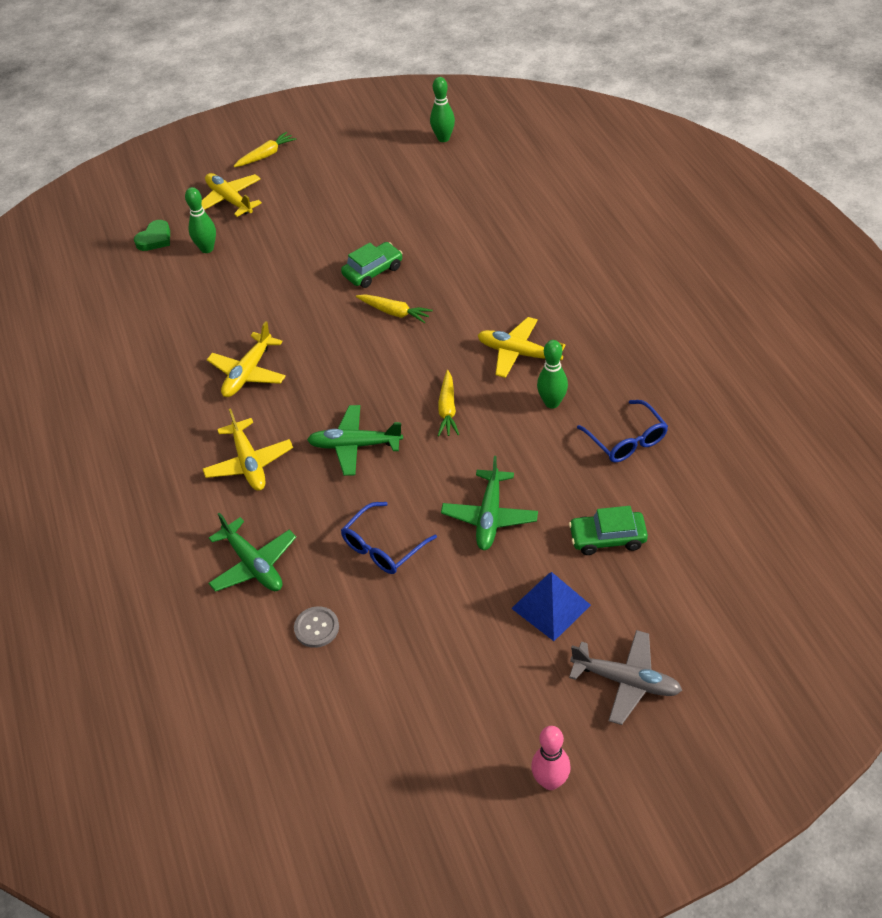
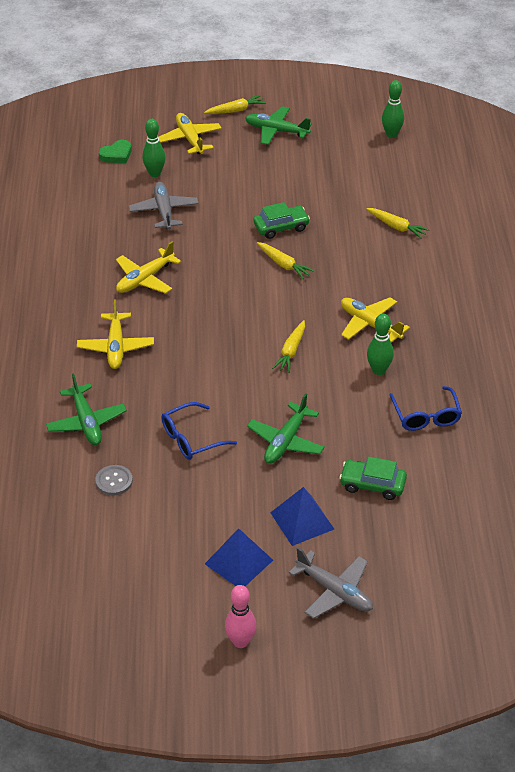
camera: 15 degrees right, 5 degrees down
green plane [307,405,403,476] -> green plane moved to [245,106,312,145]
none -> grey plane [129,182,199,230]
none -> blue pyramid [205,528,273,586]
none -> yellow carrot [366,208,429,239]

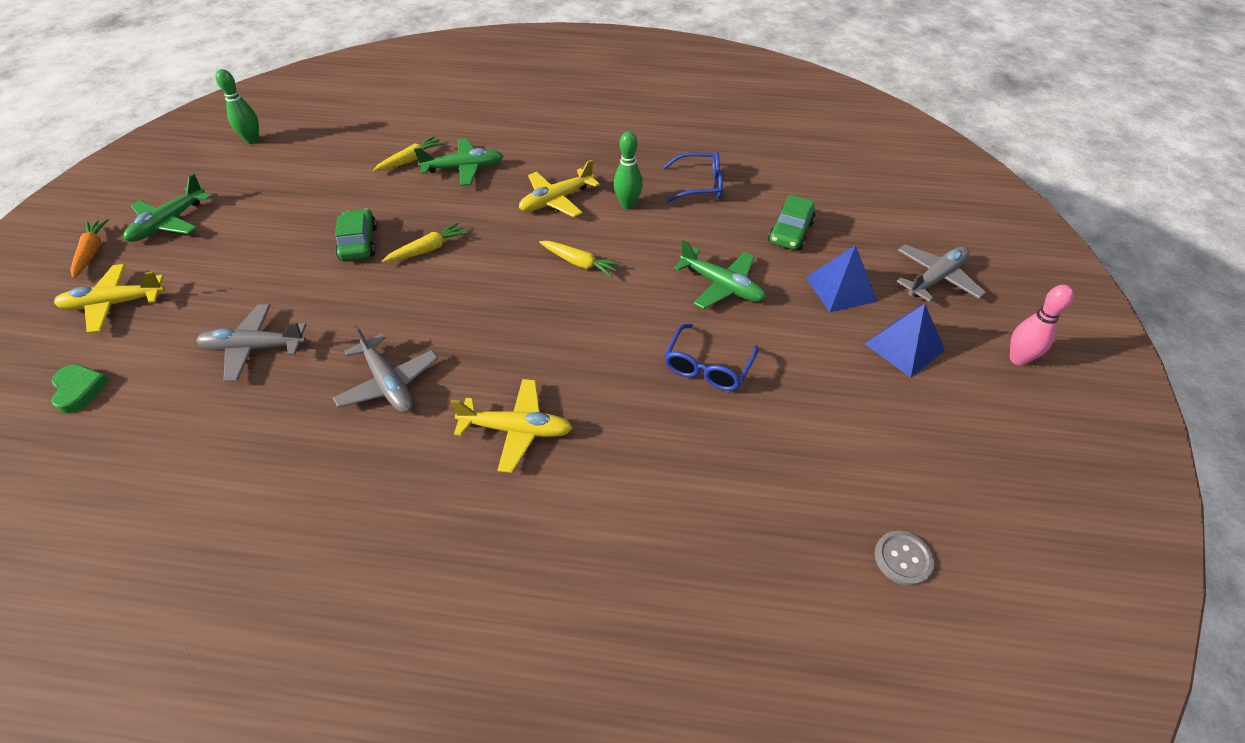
camera: 80 degrees left, 5 degrees up
green plane [46,373,127,445] -> green plane moved to [414,138,503,186]
grey button [95,465,133,496] -> grey button moved to [875,531,934,586]
yellow plane [116,241,181,294] -> grey plane [333,324,438,413]
green bowling pin [142,119,166,177] -> none
blue glasses [162,402,237,460] -> blue glasses turned 45 degrees clockwise [664,324,758,391]
yellow carrot [204,95,266,114] -> orange carrot [70,219,109,279]

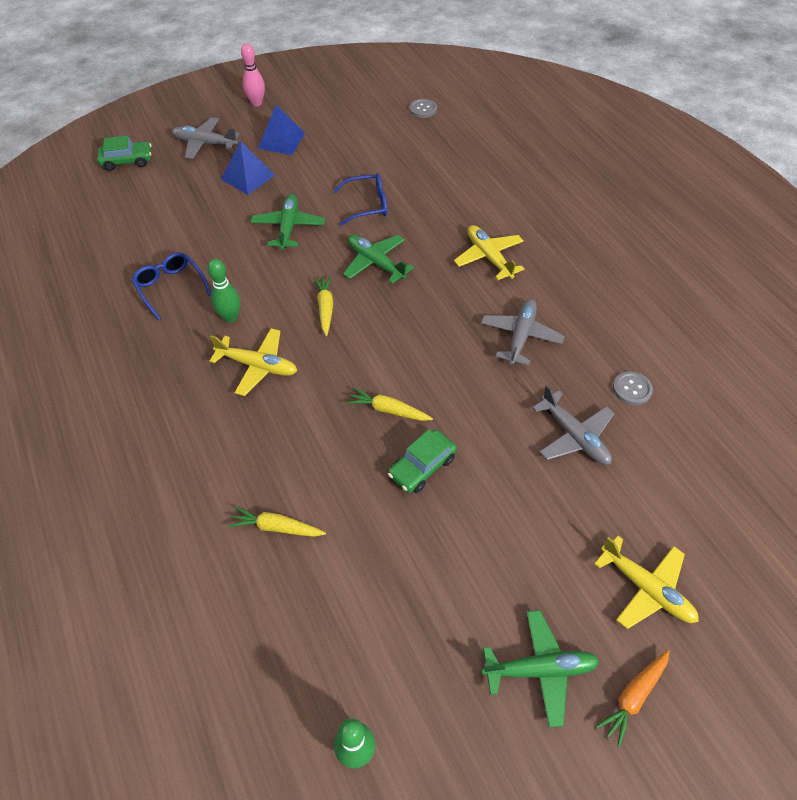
camera: 125 degrees left, 5 degrees up
green heart [51,364,110,414] -> none
green plane [414,138,503,186] -> green plane moved to [343,235,414,284]
green car [768,195,816,250] -> green car moved to [97,136,152,171]
none -> grey button [613,371,653,405]

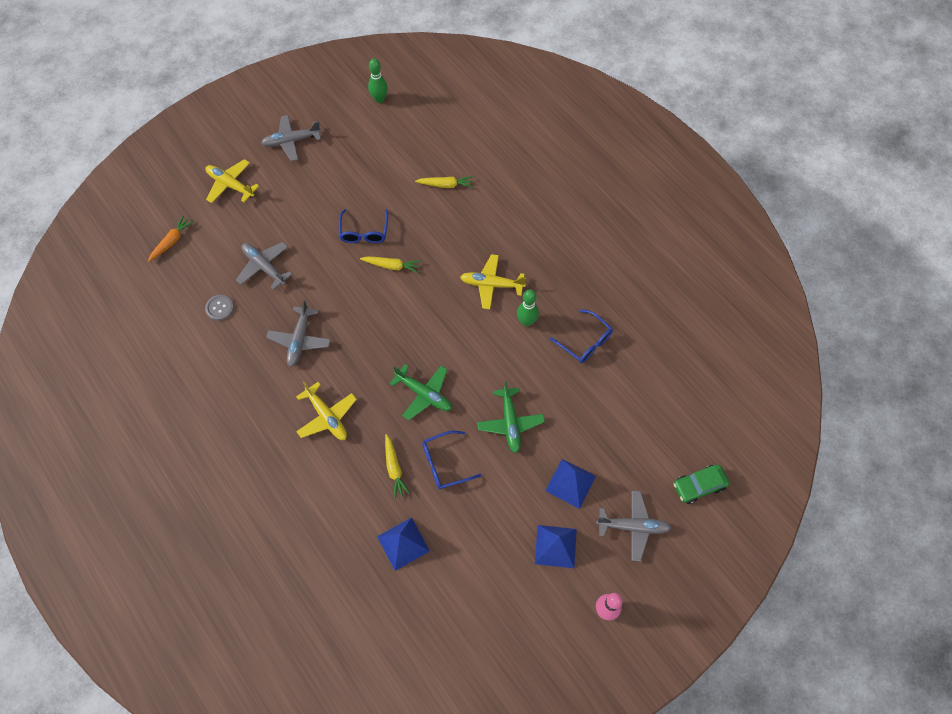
camera: 170 degrees right, 10 degrees up
yellow carrot [313,275,333,336] -> yellow carrot moved to [385,434,410,499]
green car [388,429,457,493] -> blue glasses [339,209,388,243]
grey button [409,99,437,118] -> none
green plane [482,610,600,728] -> grey plane [261,115,321,161]
orange carrot [596,650,670,747] -> orange carrot moved to [148,215,194,262]
none -> blue pyramid [377,517,430,571]

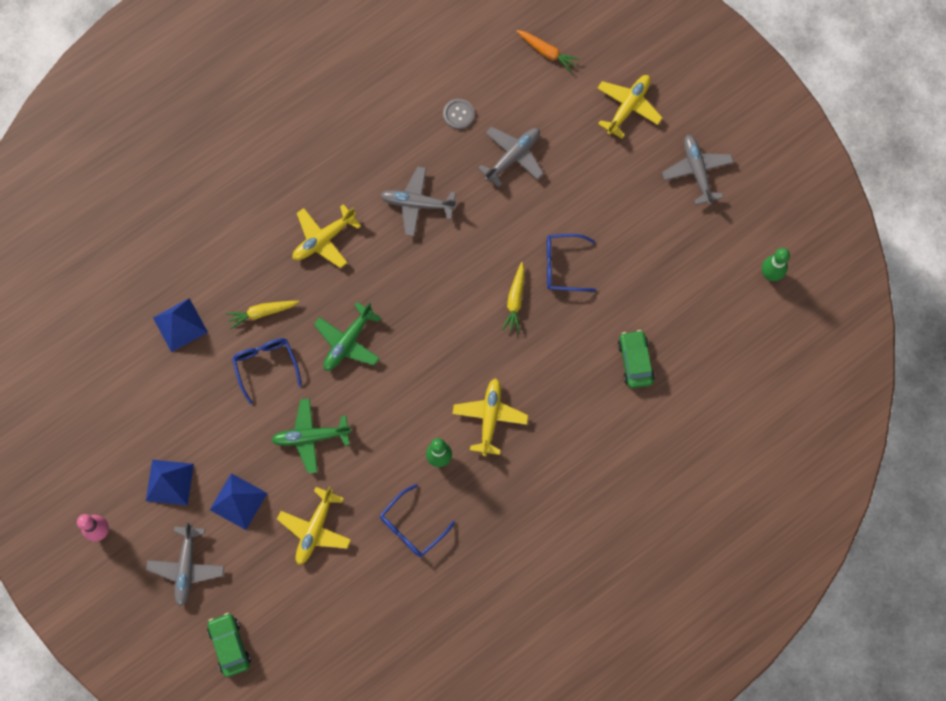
camera: 90 degrees right, 10 degrees up
yellow carrot [415,176,473,188] -> green car [618,330,655,388]
none -> yellow plane [277,487,351,565]

